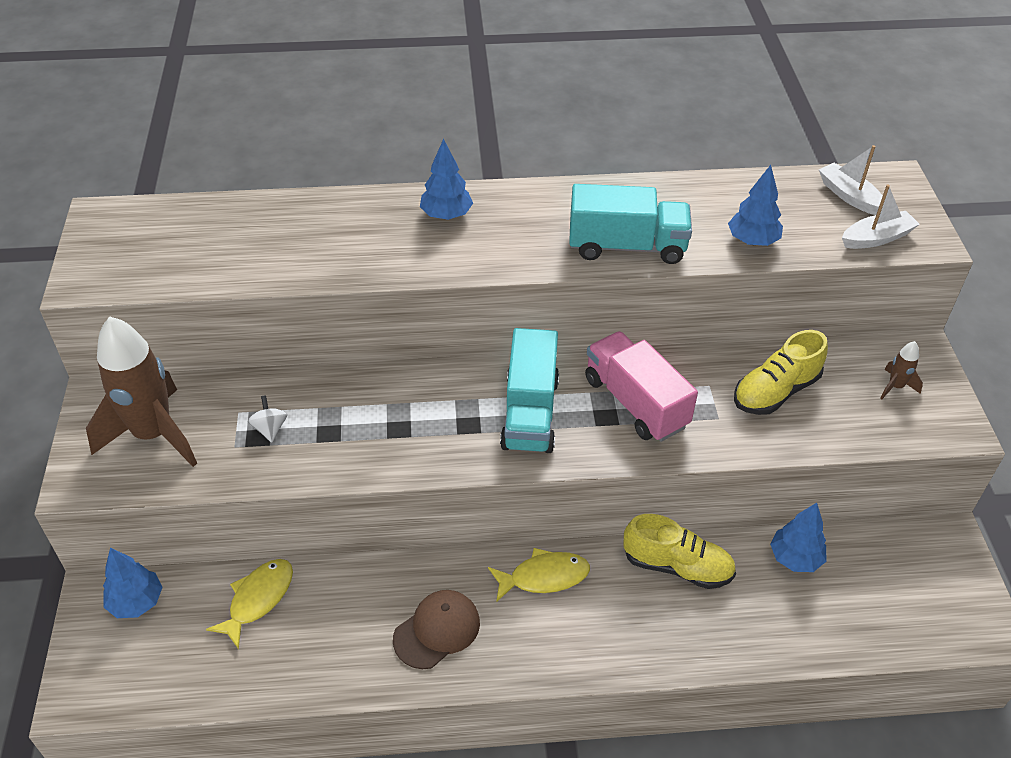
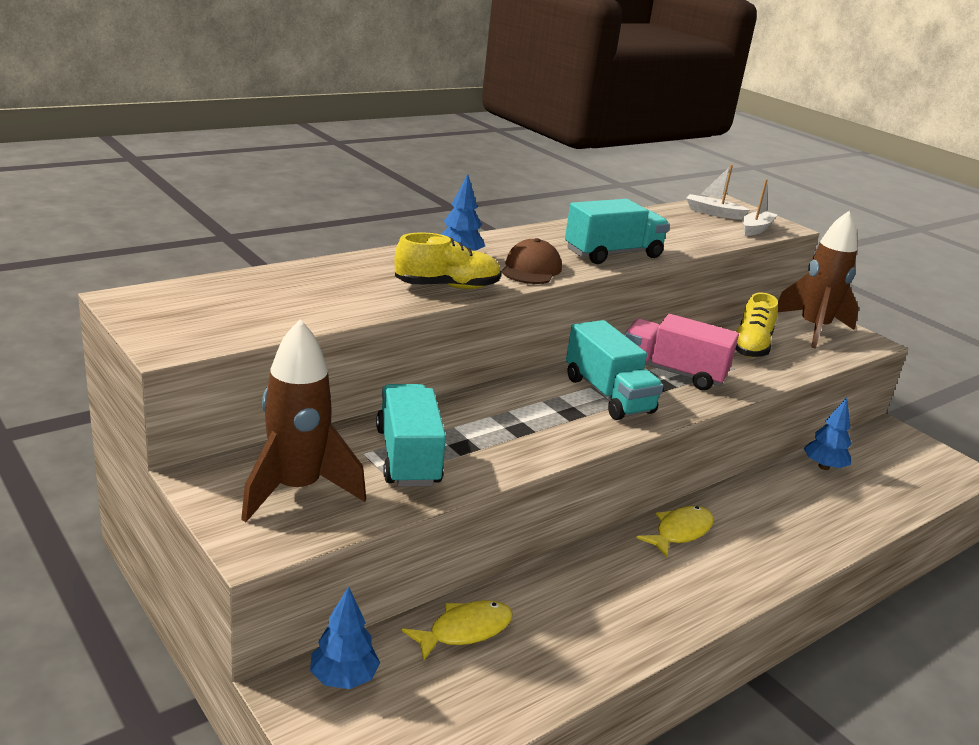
camera: 35 degrees left, 20 degrees down
yellow fish [206,559,293,649] -> yellow fish turned 60 degrees clockwise [402,600,513,661]
white spinning top [248,395,287,442] -> turquoise truck [376,384,446,487]
brown cap [393,590,480,669] -> brown cap moved to [502,238,562,284]
yellow shoe [624,514,736,589] -> yellow shoe moved to [395,232,501,289]
blue tree [728,165,783,246] -> none
brown rocket [880,341,923,399] -> brown rocket [778,211,859,349], size x2.41

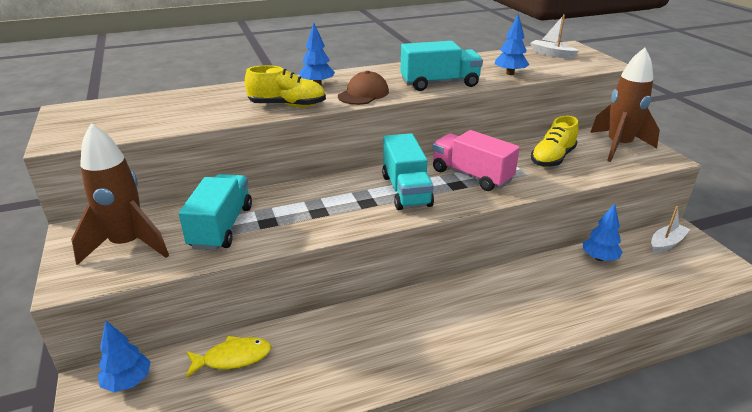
camera: 20 degrees right, 5 degrees up
yellow fish [637,506,713,558] -> none
white boat [742,179,777,236] -> white boat moved to [651,206,690,253]
none -> blue tree [495,14,529,75]

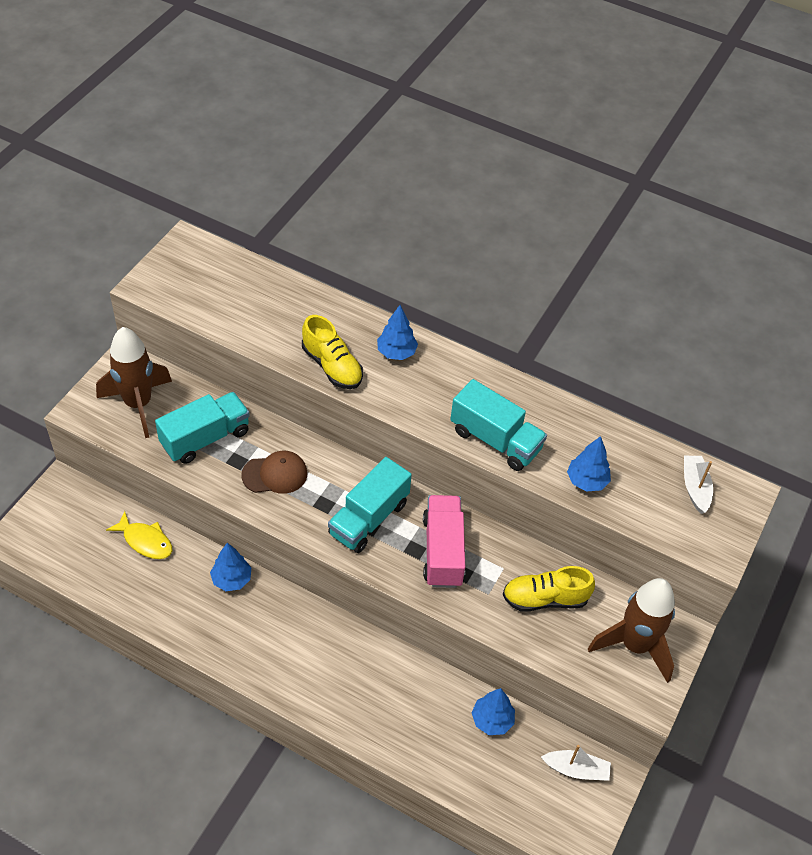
camera: 45 degrees right, 20 degrees up
blue tree [98,321,151,392] -> blue tree moved to [210,543,251,591]
brown cap [338,71,389,105] -> brown cap moved to [241,451,307,494]

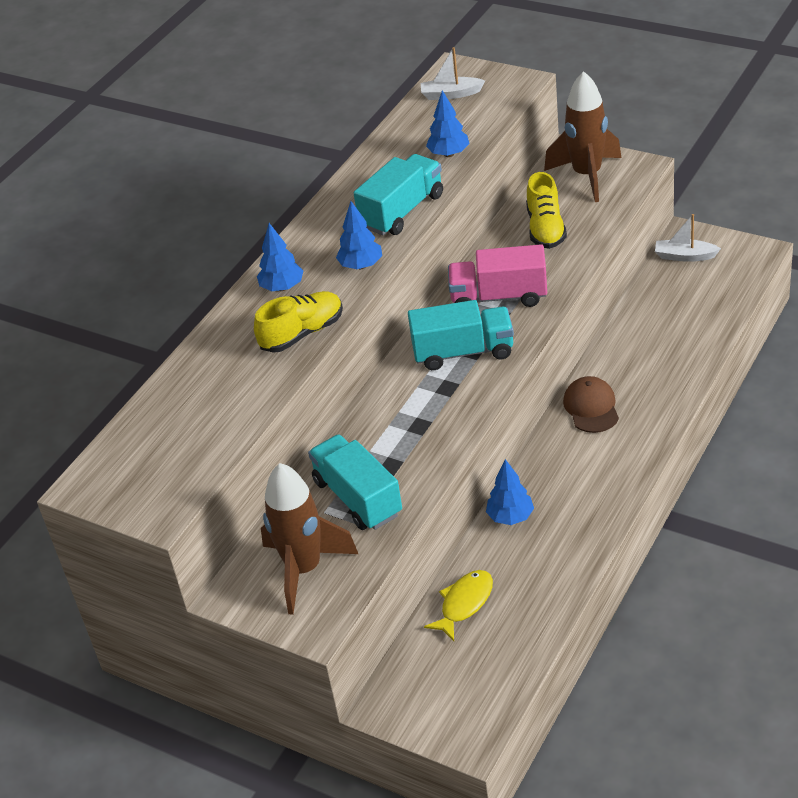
camera: 80 degrees left, 10 degrees down
brown cap [241,451,307,494] -> brown cap moved to [563,376,619,433]
turquoise truck [328,457,412,553] -> turquoise truck turned 45 degrees counterclockwise [408,300,514,370]
blue tree [472,688,515,735] -> blue tree moved to [336,201,382,269]
white boat [541,745,611,781] -> white boat turned 90 degrees counterclockwise [655,214,721,262]

